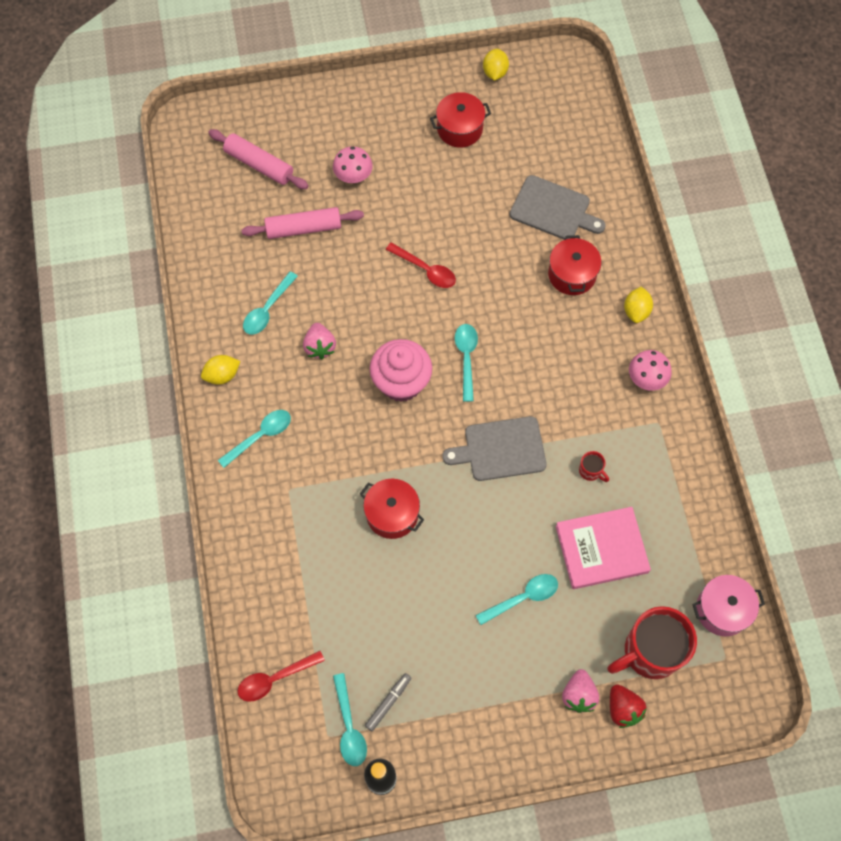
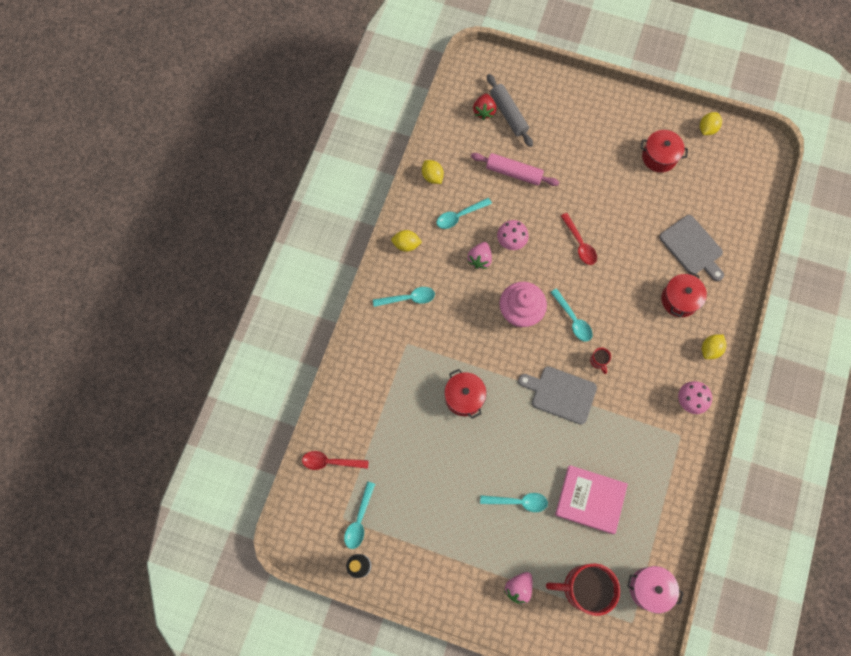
camera: 30 degrees right, 5 degrees up
pink rolling pin [209,129,309,189] -> grey rolling pin [487,74,533,147]
pink mushroom [333,146,373,183] -> pink mushroom moved to [497,220,529,250]
grey marker [365,673,411,731] -> none
turquoise spoon [455,324,478,402] -> turquoise spoon turned 120 degrees clockwise [550,288,592,342]
red mug [579,451,609,482] -> red mug moved to [590,347,611,374]
red strawberry [610,684,647,728] -> red strawberry moved to [473,94,496,120]
none -> yellow lemon [422,160,444,184]

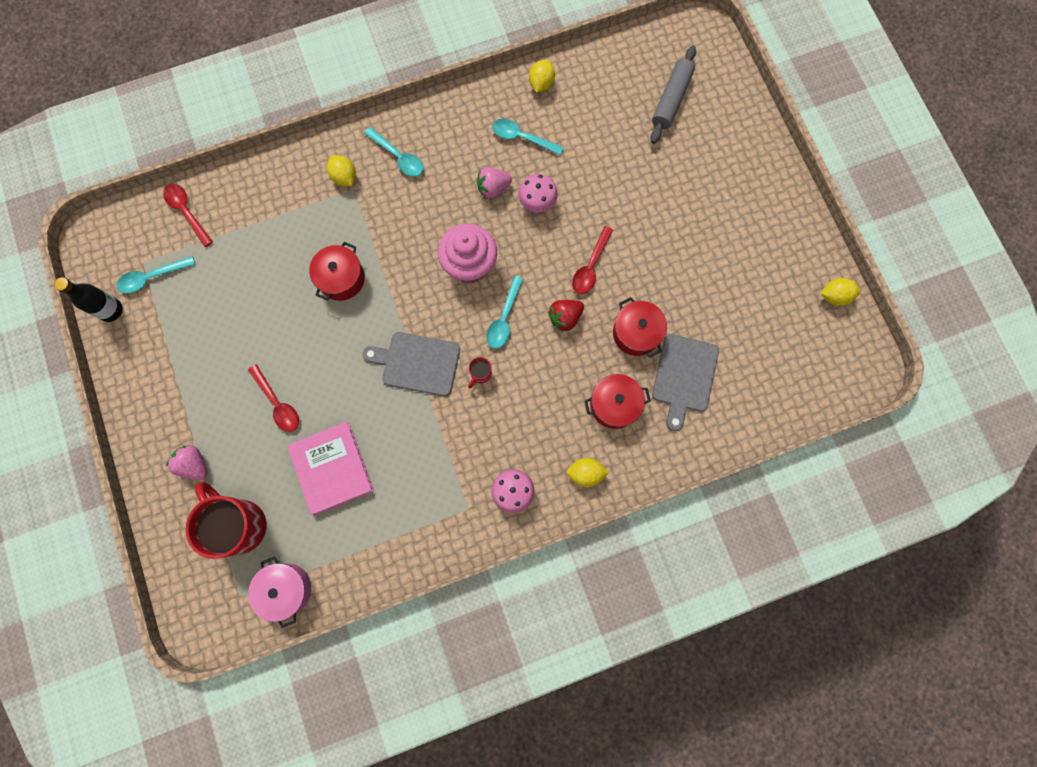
camera: 50 degrees right, 5 degrees up
yellow lemon [391,230,422,252] -> yellow lemon moved to [327,155,356,186]
pink rolling pin [471,153,559,186] -> none
red strawberry [473,94,496,120] -> red strawberry moved to [548,300,584,332]
turquoise spoon [480,493,548,512] -> red spoon [248,364,299,432]
pink strawberry [504,572,532,605] -> pink strawberry turned 45 degrees clockwise [166,445,207,480]
grey cutting board [518,366,597,425] -> grey cutting board turned 60 degrees counterclockwise [362,332,460,396]
red pot [640,130,688,173] -> red pot moved to [613,297,667,357]

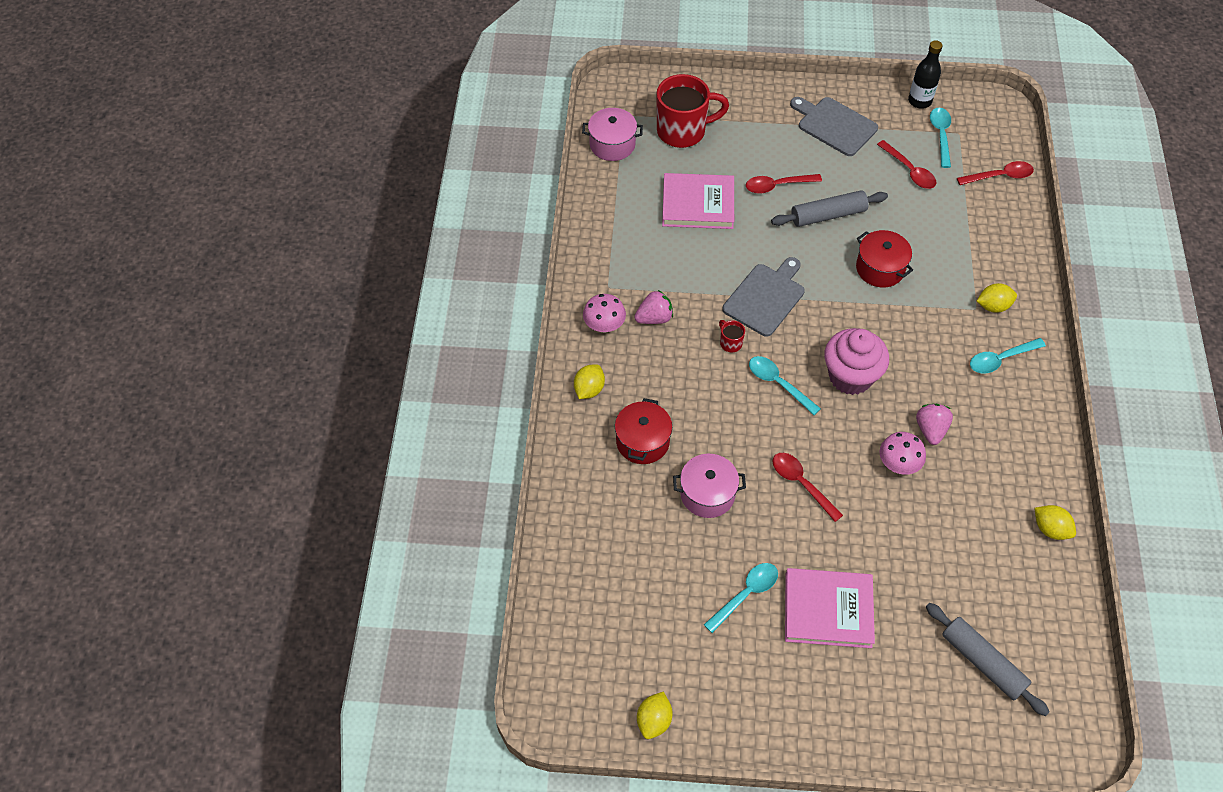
camera: 115 degrees right, 20 degrees down
pink strawberry [166,445,207,480] -> pink strawberry moved to [634,290,673,324]
turquoise spoon [492,119,564,155] -> turquoise spoon moved to [704,563,778,633]
red strawberry [548,300,584,332] -> none
red pot [613,297,667,357] -> pink pot [673,454,746,518]
grey cutting board [652,334,719,431] -> grey cutting board moved to [790,97,878,156]
none -> grey rolling pin [771,190,888,227]
none -> pink book [785,568,875,648]
none -> red spoon [877,140,936,189]

